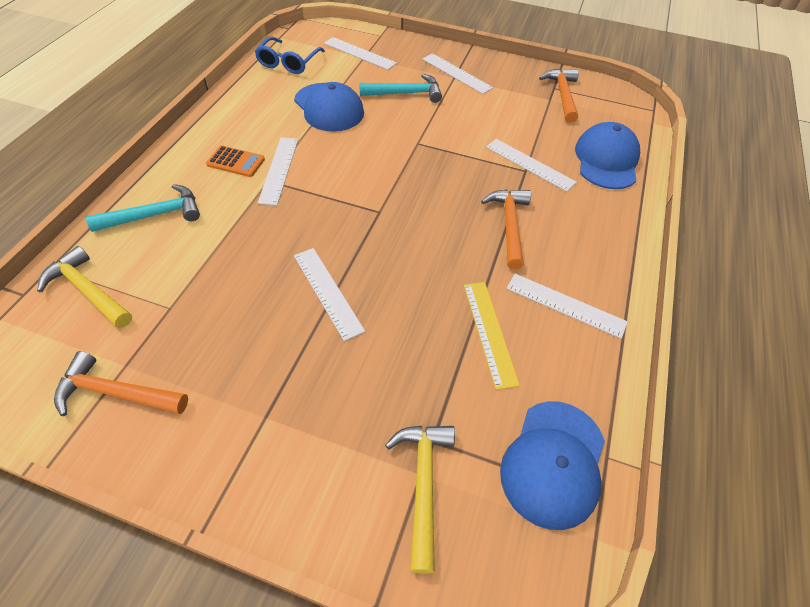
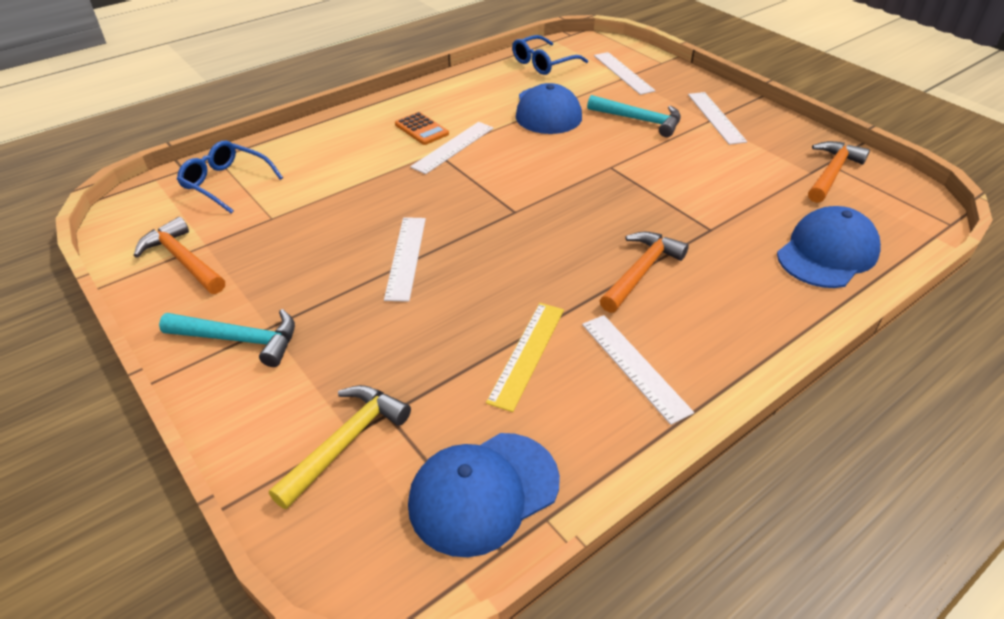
camera: 35 degrees right, 10 degrees down
yellow hammer [37,246,132,328] -> blue glasses [177,141,283,214]
turquoise hammer [86,184,200,232] -> turquoise hammer moved to [159,309,295,367]
white ruler [486,139,577,192] -> none

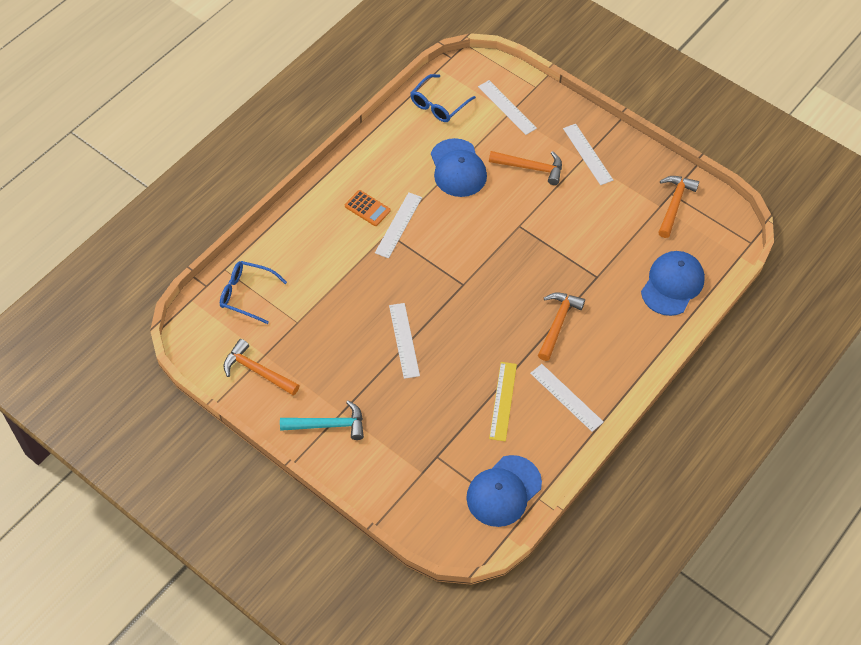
camera: 15 degrees left, 15 degrees up
yellow hammer [269,385,411,509] -> none
turquoise hammer [587,95,681,137] -> orange hammer [489,151,562,185]

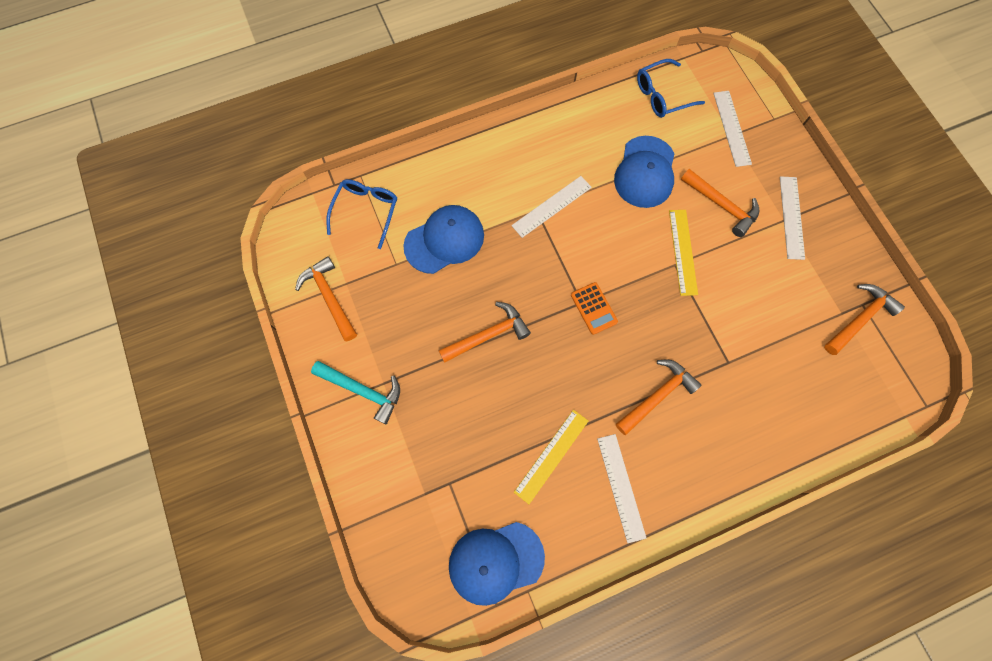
camera: 30 degrees right, 15 degrees up
blue glasses [220,261,287,324] -> blue glasses turned 60 degrees clockwise [326,179,397,249]
orange calculator [345,190,390,226] -> orange calculator moved to [571,282,618,335]
white ruler [389,303,420,379] -> orange hammer [438,302,531,363]
blue cap [641,251,705,316] -> blue cap moved to [403,205,484,274]
none -> yellow ruler [669,210,698,296]

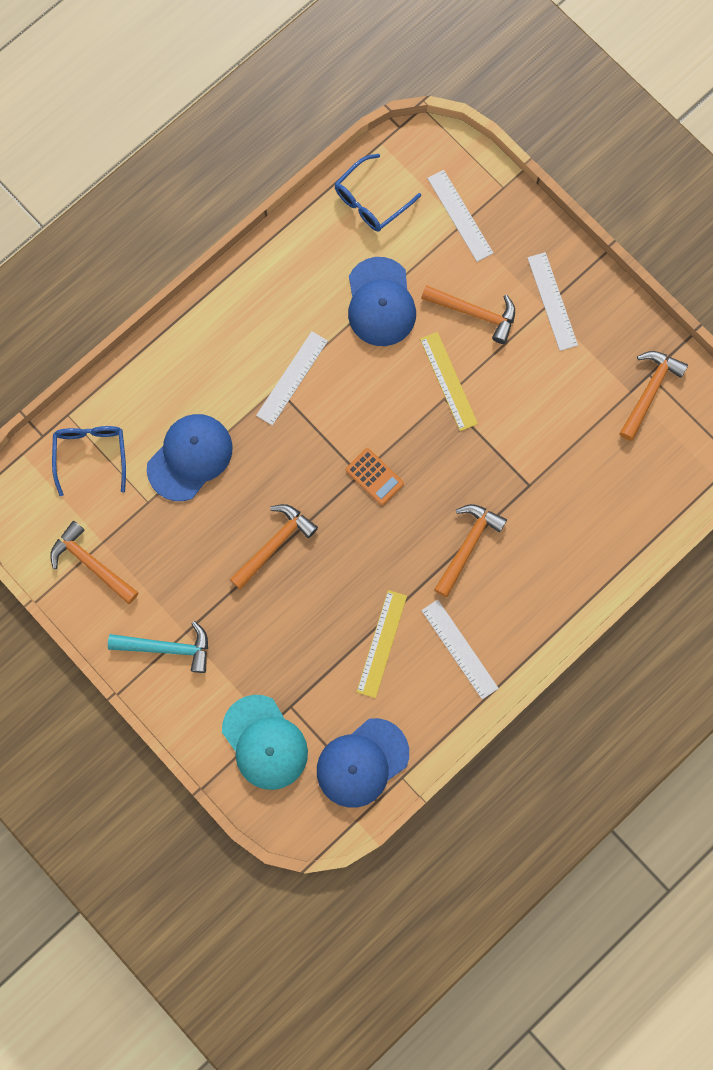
camera: 20 degrees left, 5 degrees up
none -> turquoise cap [222,695,308,790]

